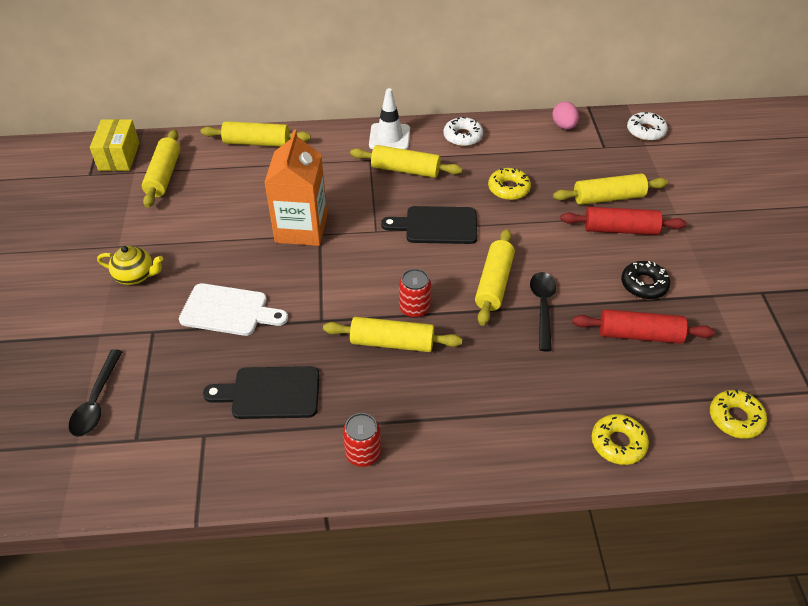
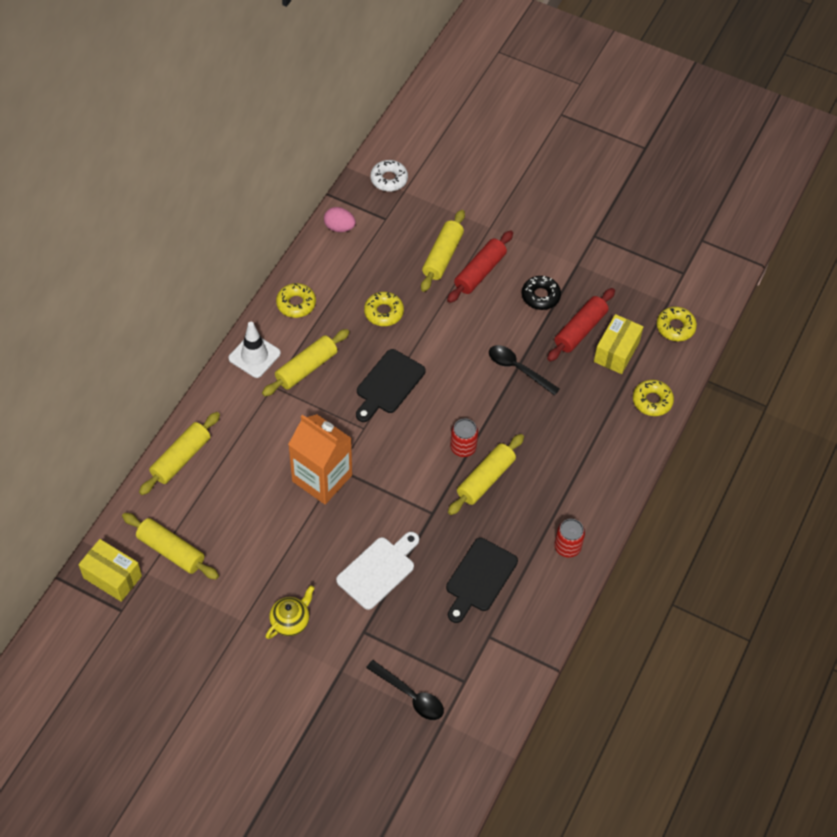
camera: 60 degrees left, 10 degrees up
white donut [443,117,483,146] -> yellow donut [276,283,316,318]
yellow rolling pin [475,229,515,326] -> none
none -> yellow box [594,314,643,374]

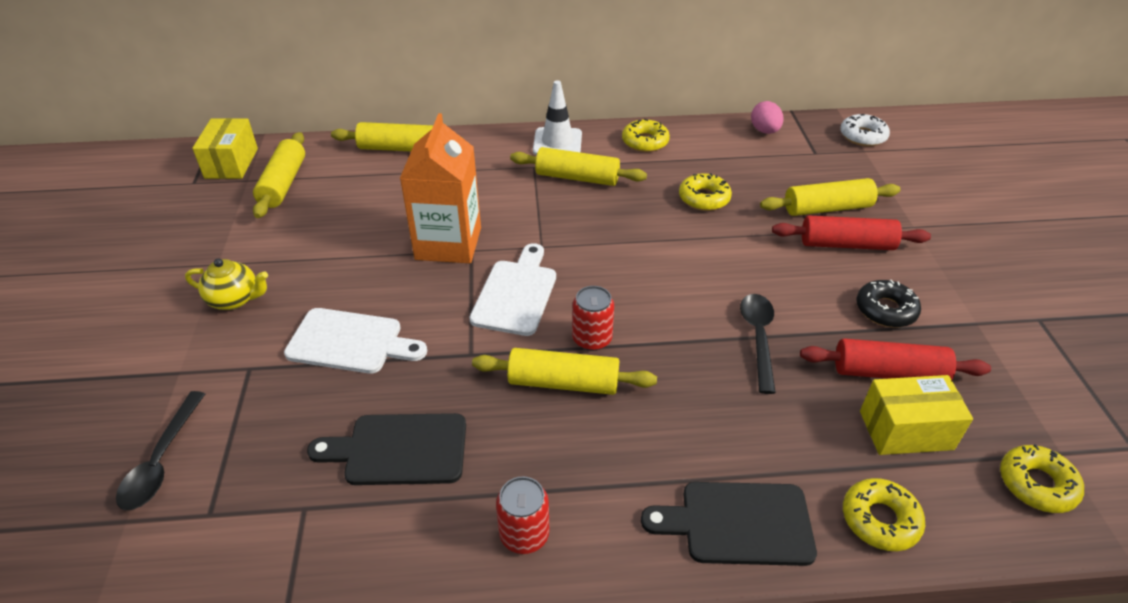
camera: 60 degrees right, 15 degrees down
black cutting board [356,349,426,422] -> black cutting board moved to [641,482,817,566]
none -> white cutting board [469,243,556,336]

